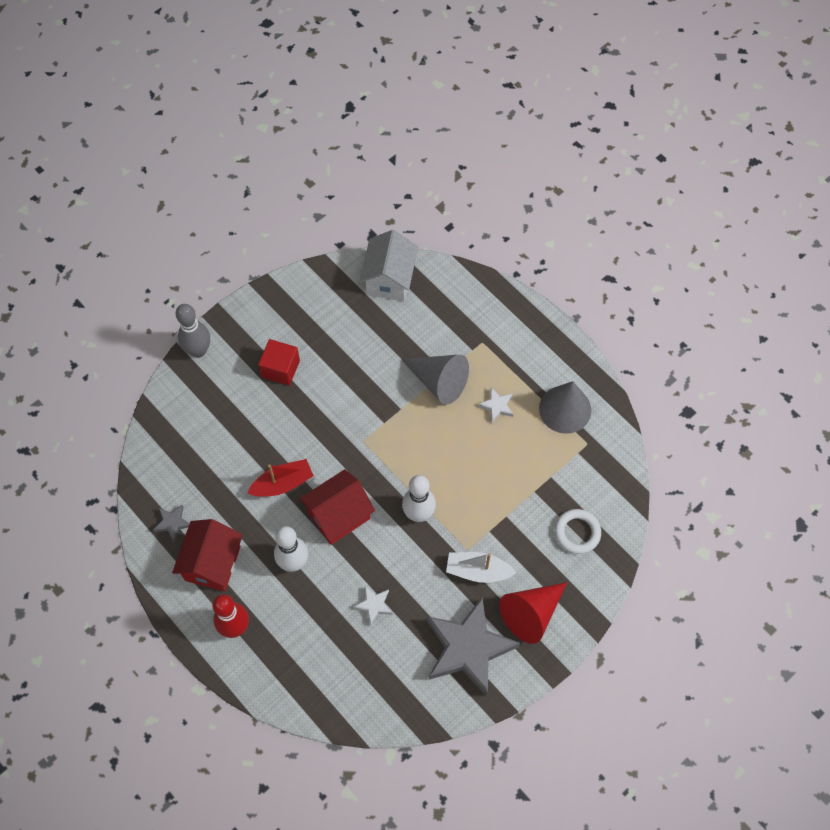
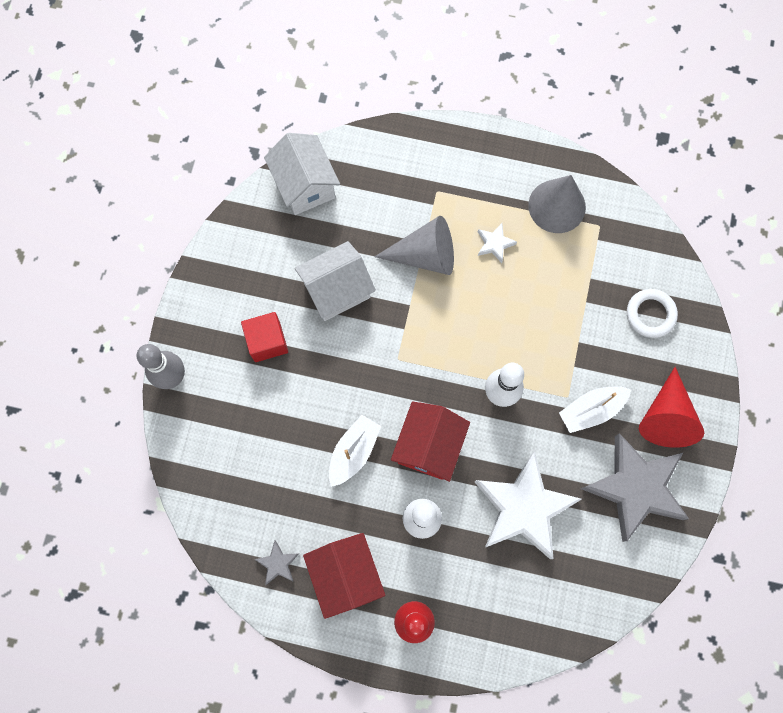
camera: 35 degrees left, 10 degrees up
red boat [247,459,314,497] -> white boat [329,415,381,487]
white star [354,586,393,625] -> white star [475,451,582,559], size x2.41
none -> white house [295,241,376,321]

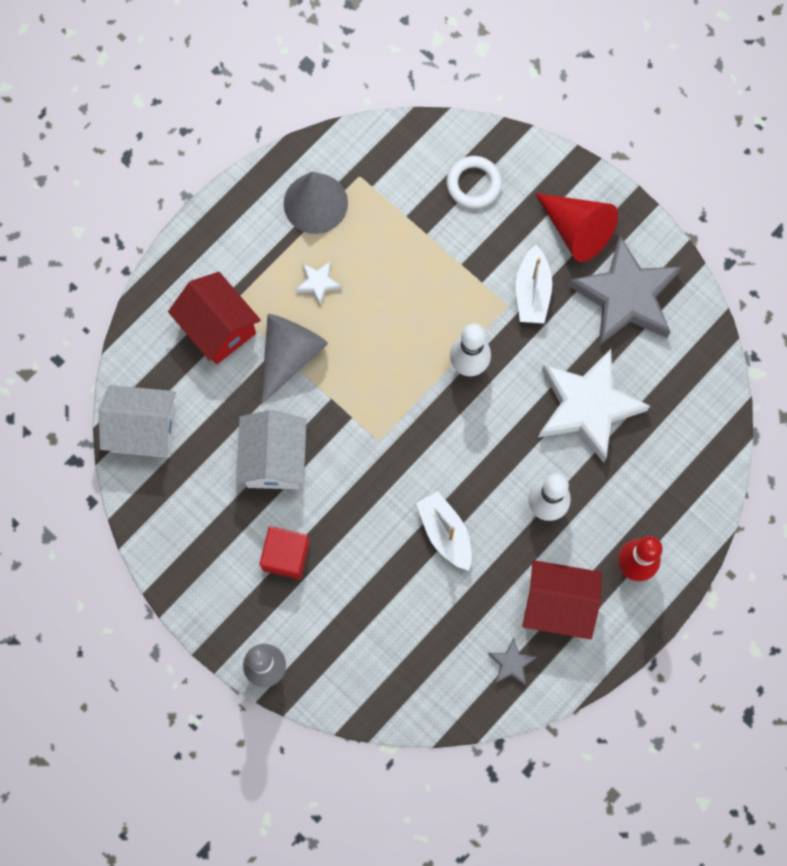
camera: 60 degrees left, 0 degrees up
red house [391,401,470,482] -> red house moved to [168,272,261,364]

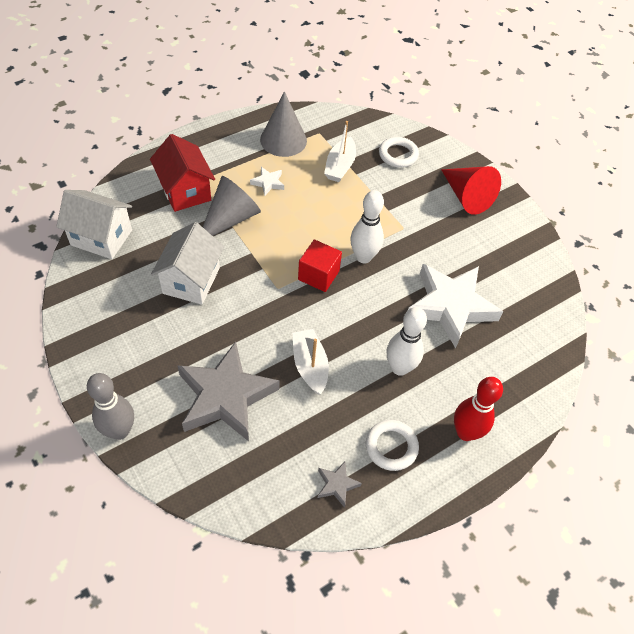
camera: 10 degrees right, 20 degrees down
red cube [259,526,310,579] -> red cube moved to [298,239,342,292]
white boat [516,245,552,323] -> white boat moved to [324,121,356,182]
red house [522,560,602,639] -> white ring [366,420,419,471]
grey star [569,236,681,345] -> grey star moved to [177,342,280,441]

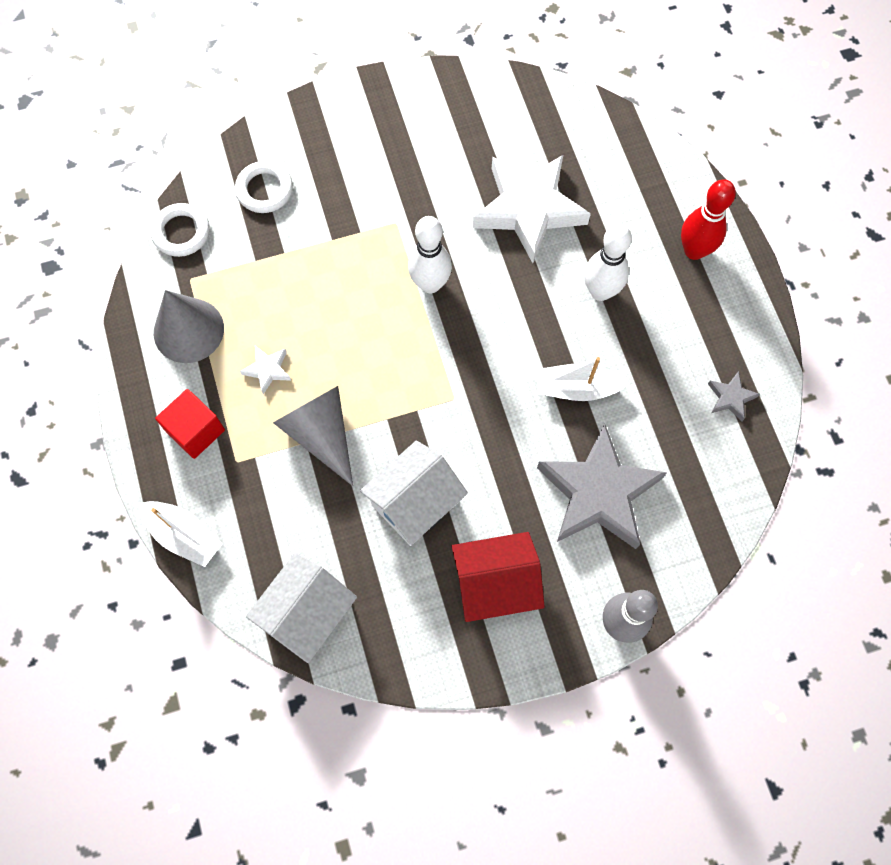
camera: 70 degrees left, 15 degrees up
red house [150,134,215,212] -> red house moved to [452,532,545,622]
white house [151,222,224,305] -> white house turned 75 degrees counterclockwise [360,440,468,546]
red cube [298,239,342,292] -> red cube moved to [155,389,225,459]
white boat [324,121,356,182] -> white boat moved to [139,501,222,567]
white ring [366,420,419,471] -> white ring moved to [151,203,210,257]
red cone [441,166,501,215] -> none

